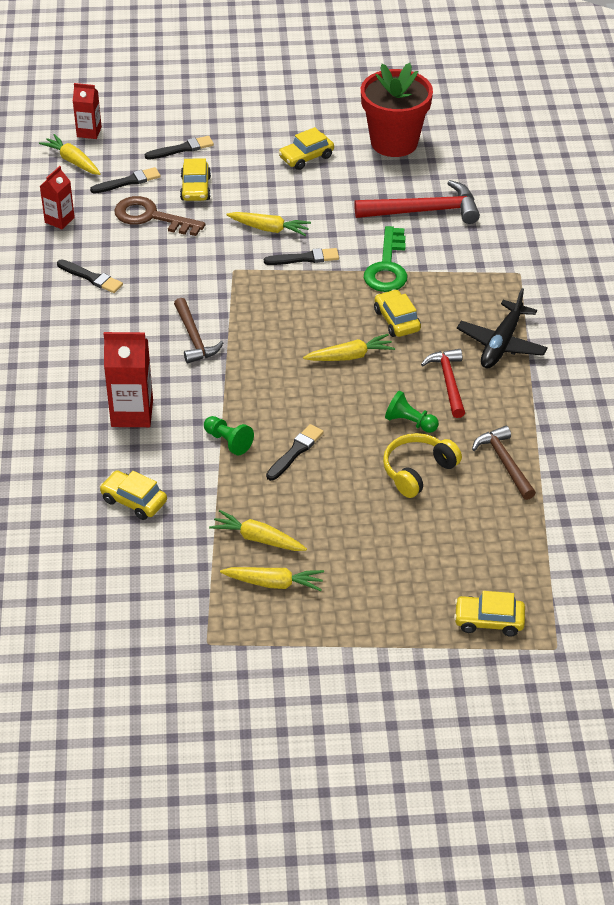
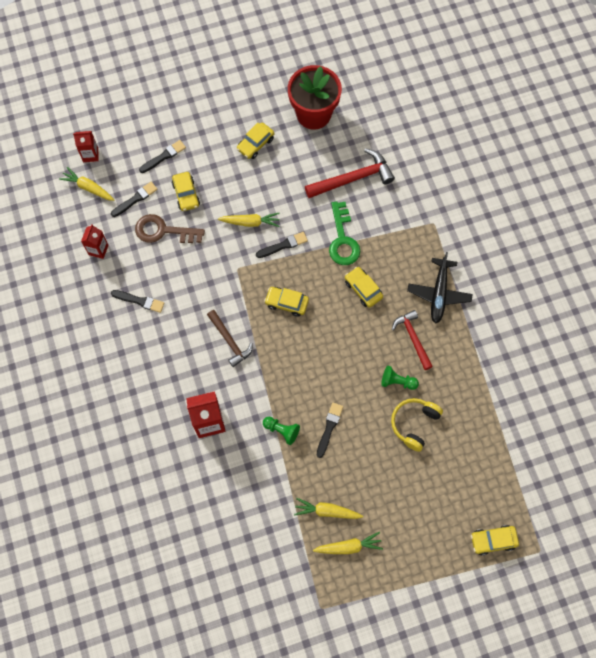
camera: 15 degrees left, 25 degrees up
yellow car [100,470,167,520] -> yellow car moved to [264,287,309,317]
yellow carrot [303,334,395,361] -> none
brown hammer [472,426,536,500] -> none

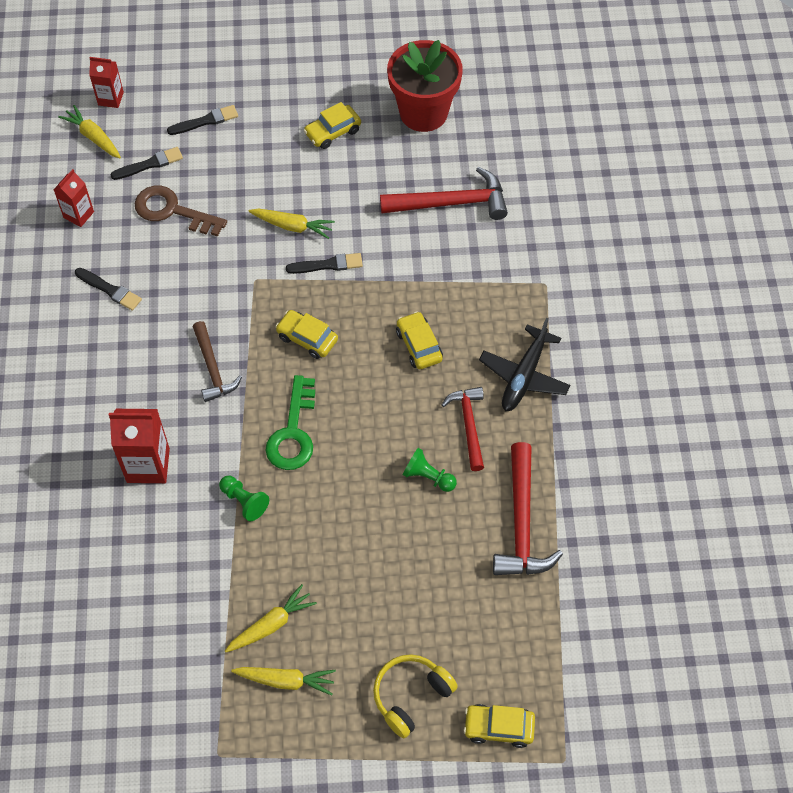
camera: 15 degrees right, 10 degrees down
yellow car [172,172,200,211] -> none
yellow carrot [294,498,363,519] -> yellow carrot turned 120 degrees clockwise [225,584,317,652]
black brush [317,402,343,458] -> none
green key [329,201,360,265] -> green key moved to [265,375,315,470]
yellow headphones [391,398,443,452] -> yellow headphones moved to [373,654,458,738]
none -> red hammer [493,442,563,575]

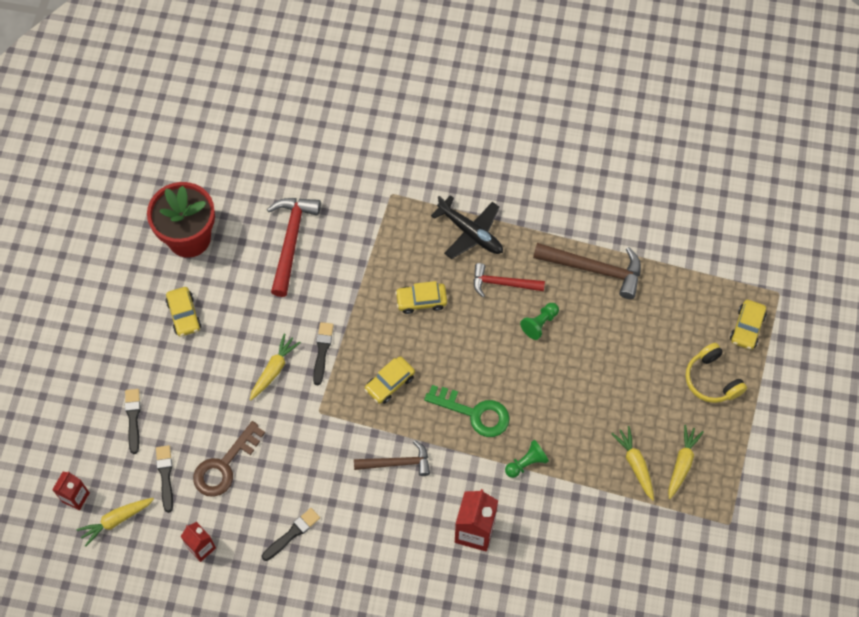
camera: 75 degrees left, 5 degrees up
red hammer [493,442,563,575] -> brown hammer [533,243,641,299]

